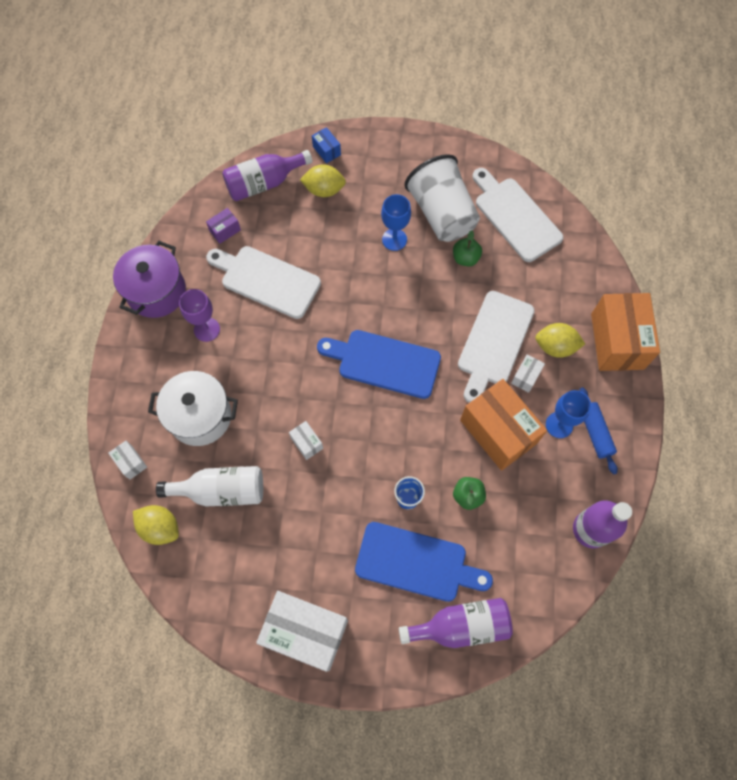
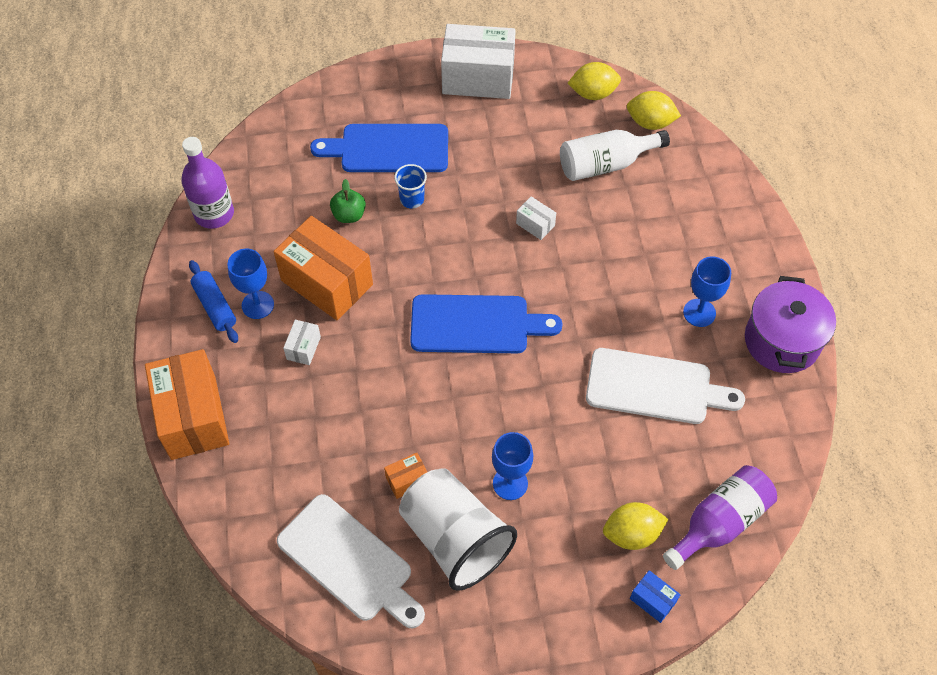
camera: 165 degrees right, 10 degrees down
white box [108,441,147,480] -> none
white pot [148,371,238,446] -> none
purple goblet [179,289,220,342] -> blue goblet [683,256,731,327]
purple box [206,208,241,244] -> none
purple bottle [399,598,513,648] -> none
green apple [453,230,482,267] -> orange box [384,453,427,499]
white cutting board [458,291,535,403] -> none
yellow lemon [535,323,585,358] -> yellow lemon moved to [568,62,621,100]

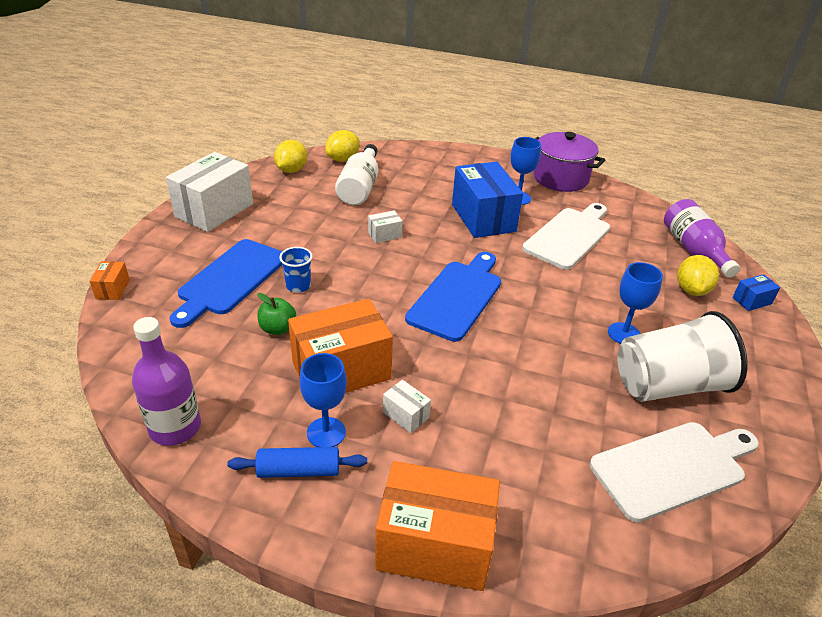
camera: 65 degrees left, 20 degrees down
orange box [384,453,427,499] -> orange box moved to [90,261,130,300]
none -> blue box [452,162,523,238]

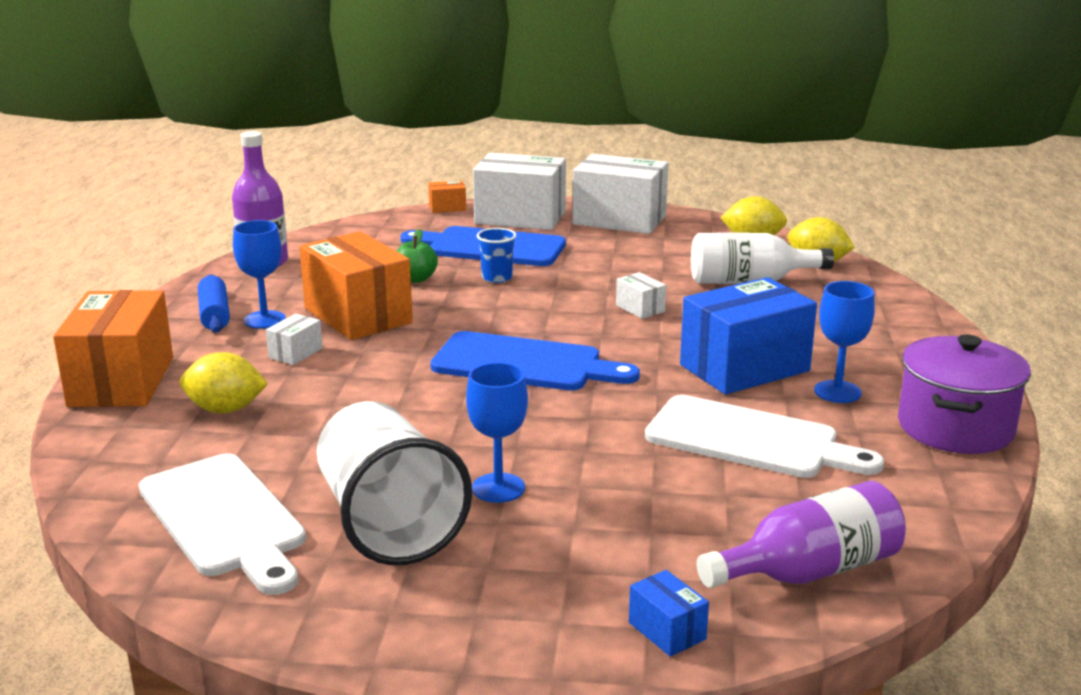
camera: 80 degrees right, 15 degrees down
yellow lemon [677,255,719,296] -> yellow lemon moved to [180,352,268,414]
none -> white box [473,153,566,230]

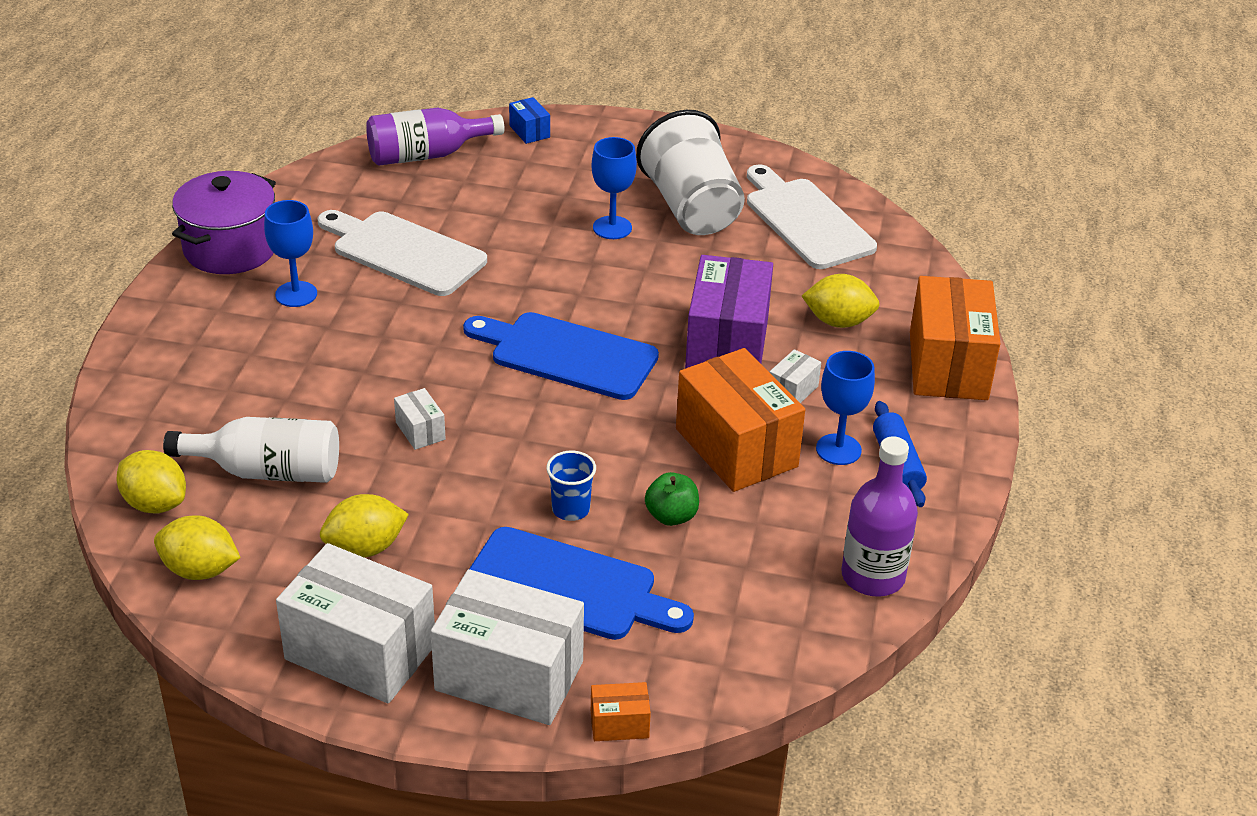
camera: 175 degrees left, 15 degrees up
blue box [680,277,817,395] -> none
none -> yellow lemon [320,494,409,557]
none -> purple box [685,255,773,369]

